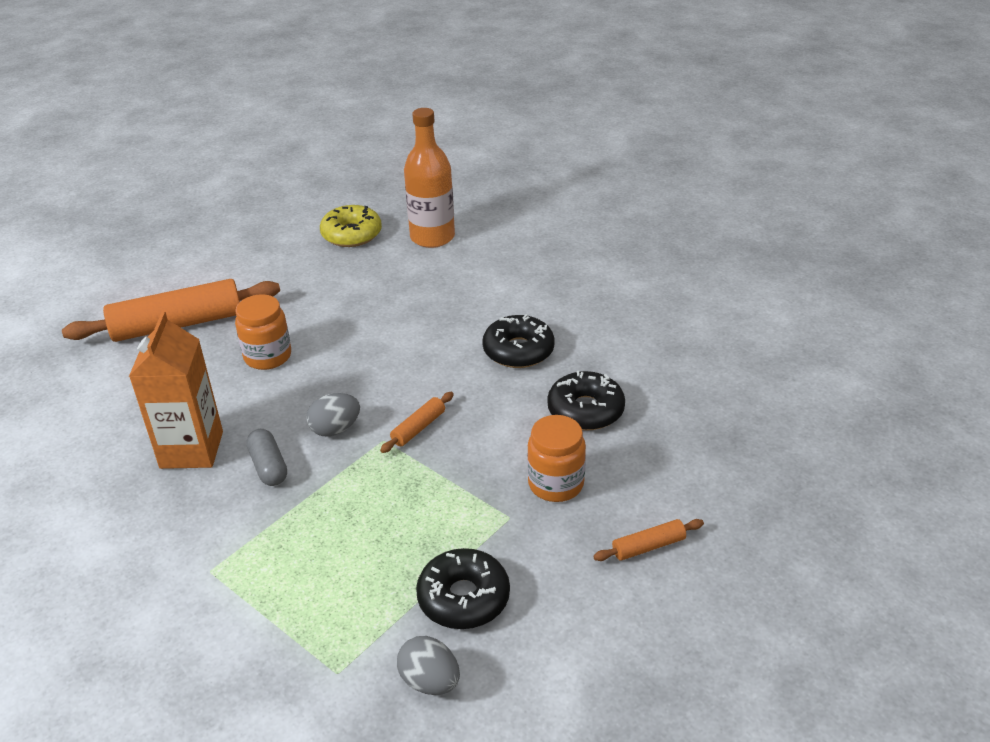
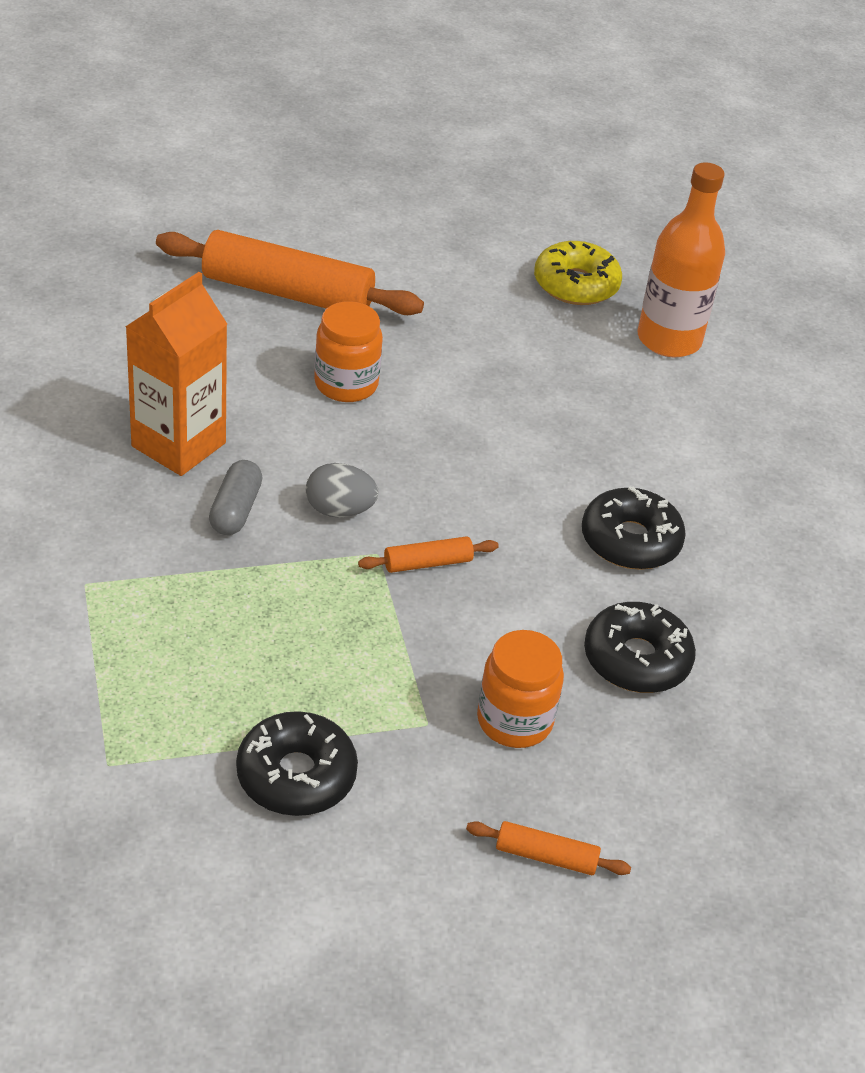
camera: 30 degrees right, 5 degrees up
grey egg [397,636,460,695] -> none

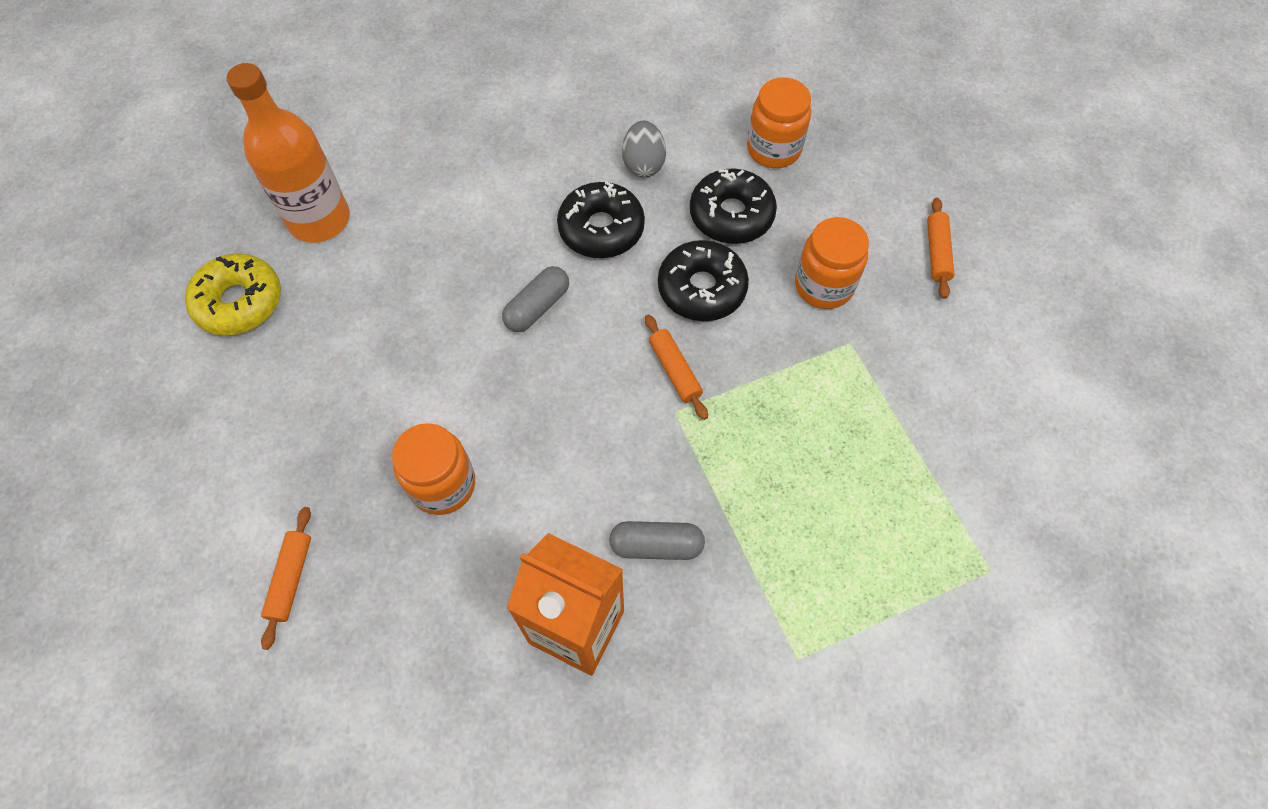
camera: 95 degrees left, 20 degrees up
orange rolling pin [156,230,424,315] -> orange rolling pin [261,507,311,650], size x0.44
black donut [236,711,358,816] -> black donut moved to [658,240,749,321]
grey egg [306,463,378,518] -> grey egg moved to [622,121,666,177]
none -> grey capsule [502,266,569,332]
none -> orange jar [747,77,811,168]

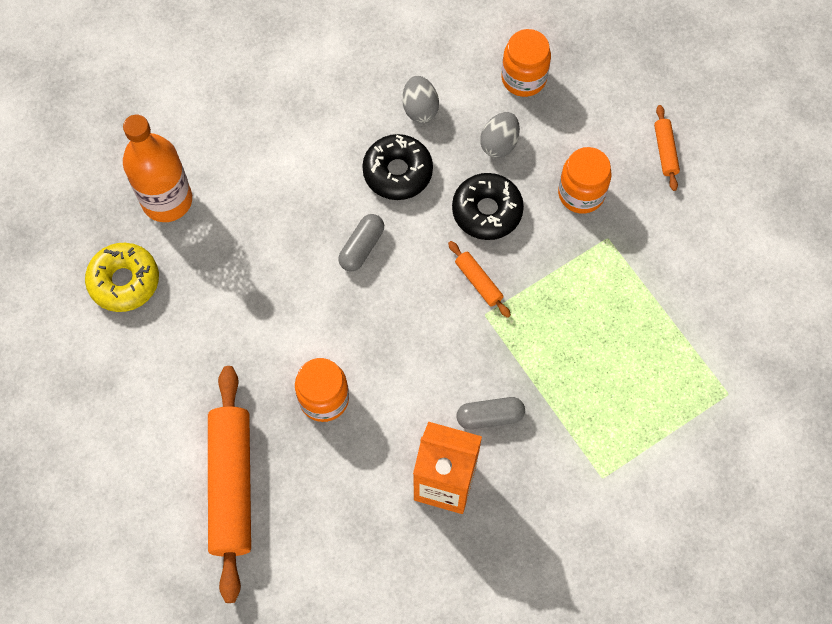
camera: 10 degrees left, 5 degrees up
orange rolling pin [261,507,311,650] -> orange rolling pin [208,366,251,603], size x2.26
black donut [690,169,777,244] -> grey egg [480,112,520,158]

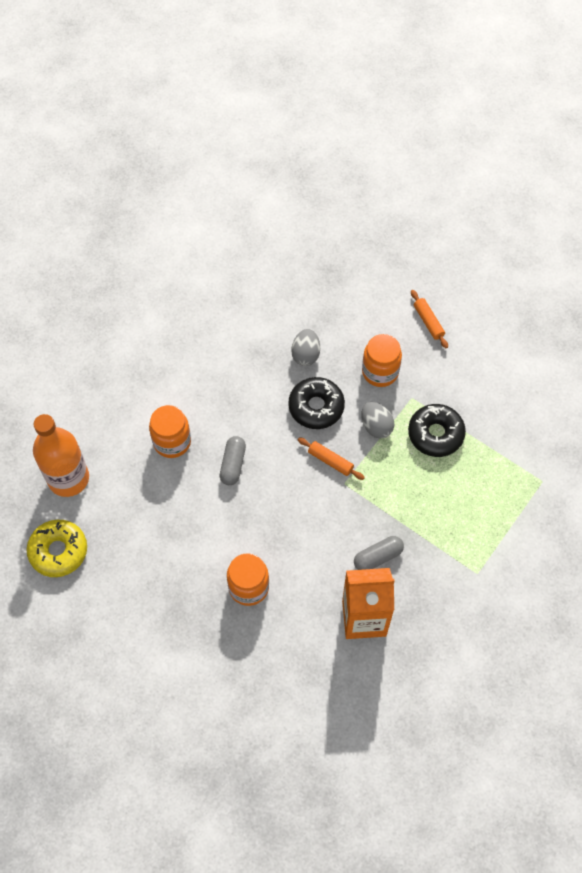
camera: 20 degrees left, 5 degrees down
orange rolling pin [208,366,251,603] -> none
black donut [362,134,433,200] -> black donut moved to [408,404,466,457]
grey egg [402,76,439,123] -> grey egg moved to [361,402,394,439]
orange jar [501,29,551,97] -> orange jar moved to [149,405,191,458]

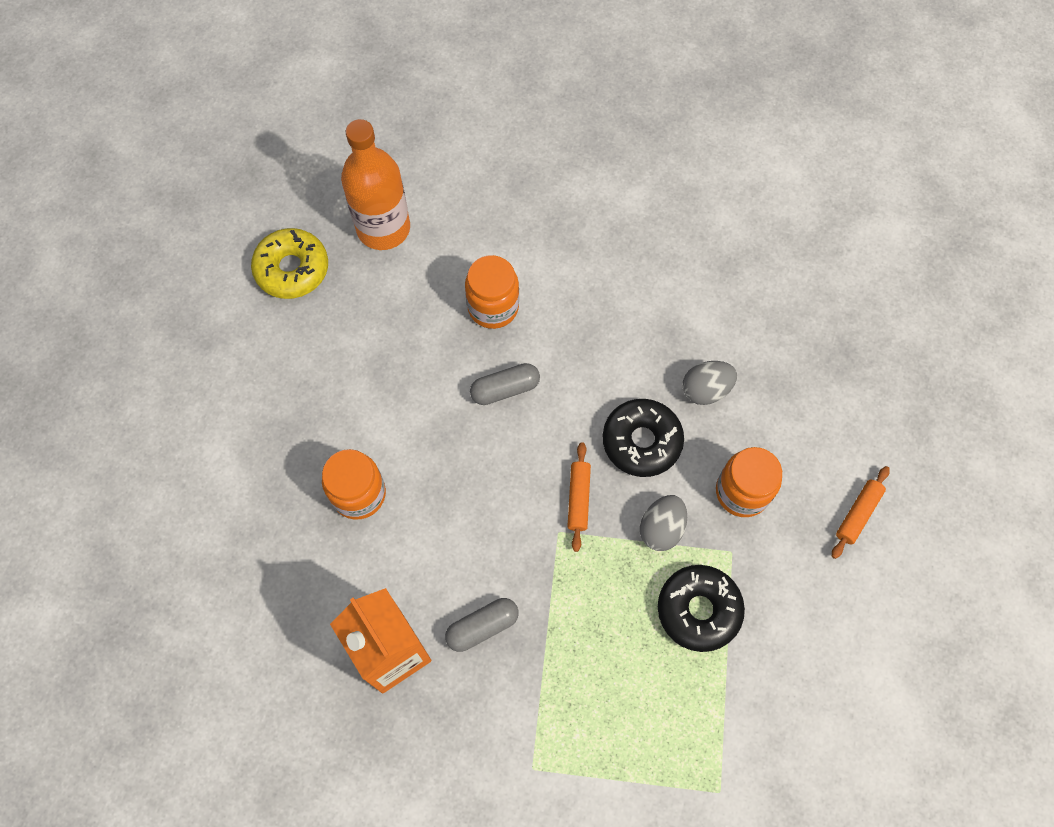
camera: 60 degrees right, 5 degrees up
grey capsule [354,536,404,570] -> grey capsule turned 60 degrees counterclockwise [445,598,519,652]

